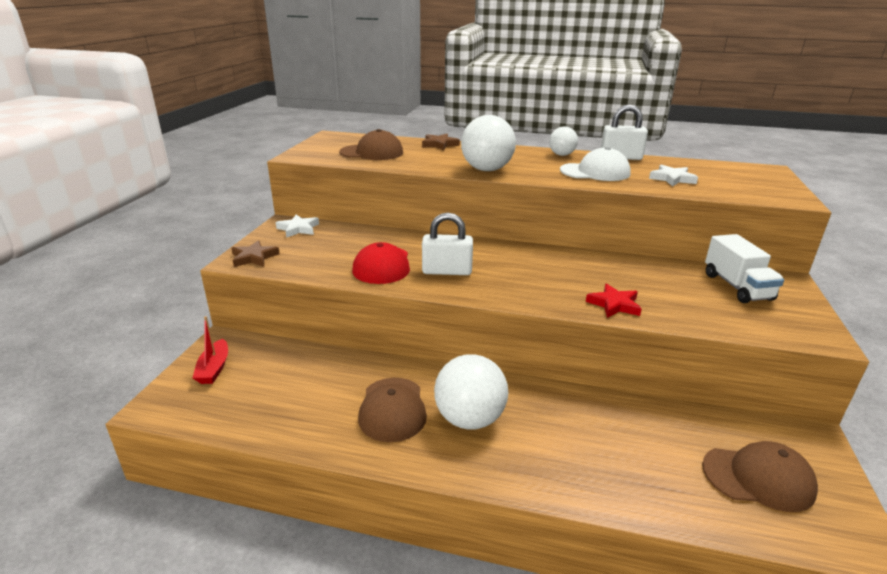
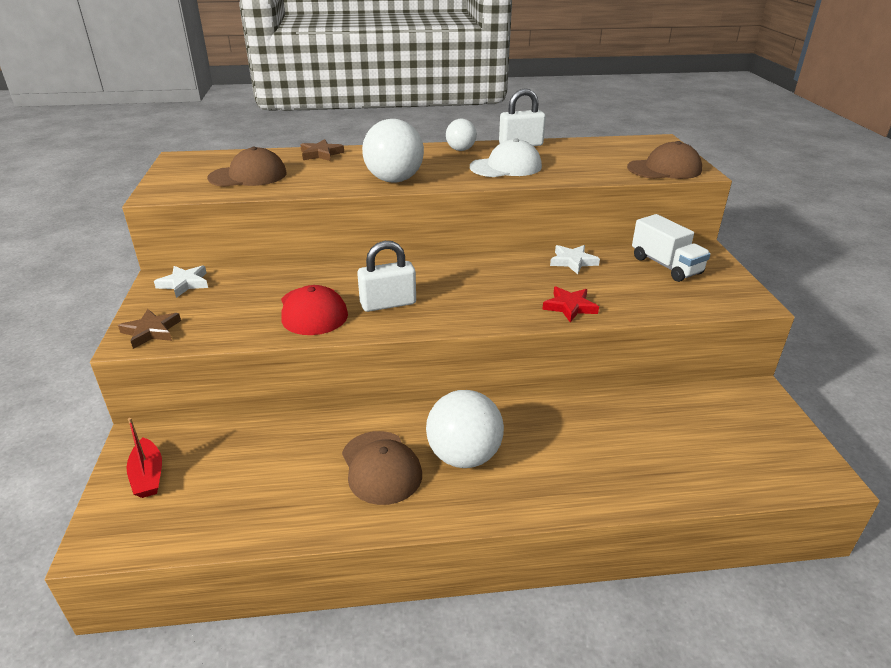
camera: 20 degrees left, 5 degrees up
white star [649,165,698,186] -> white star moved to [550,245,600,274]
brown cap [702,441,818,512] -> brown cap moved to [627,141,702,179]

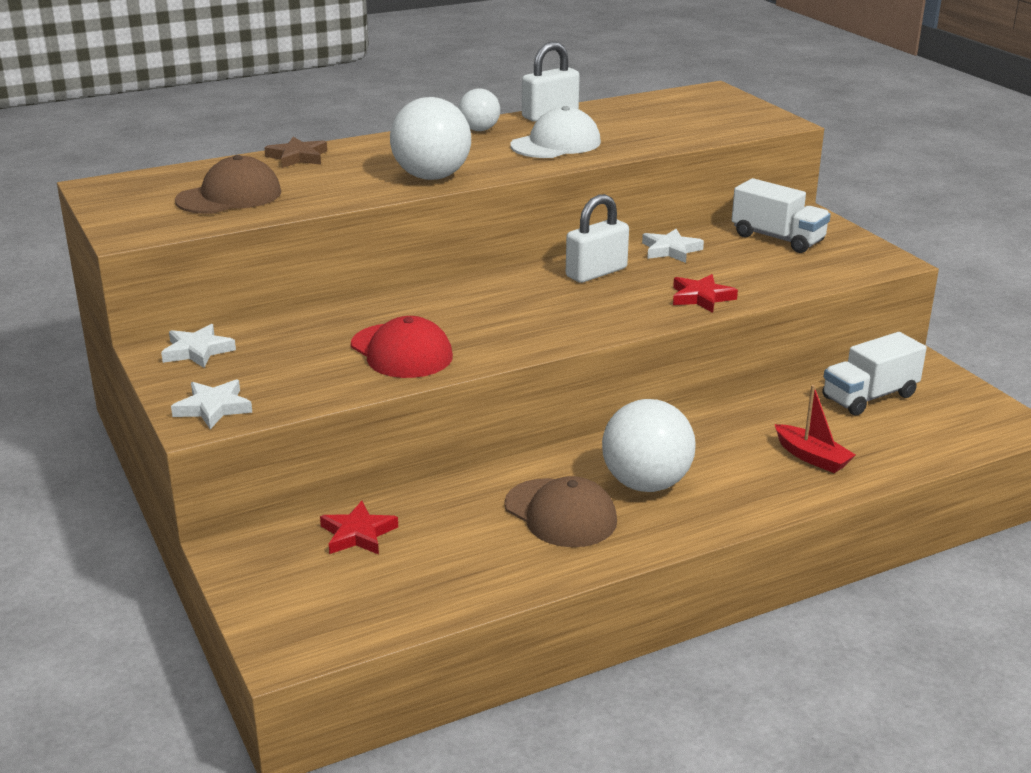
camera: 20 degrees left, 5 degrees down
brown star [118,309,181,349] -> white star [171,379,252,429]
red boat [126,418,162,498] -> red boat moved to [775,385,856,473]
white padlock [357,241,416,312] -> white padlock moved to [566,194,629,283]
brown cap [627,141,702,179] -> none
none -> red star [320,501,398,555]
none -> white truck [822,332,927,415]

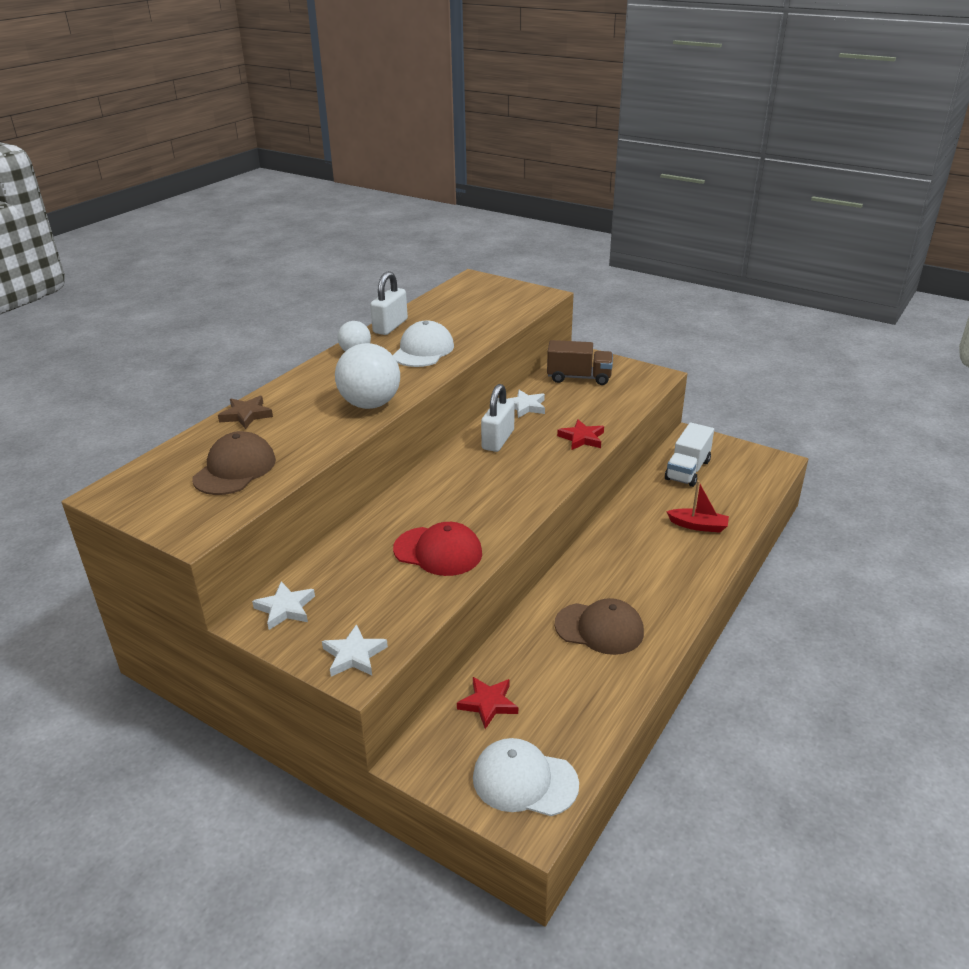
camera: 30 degrees left, 5 degrees up
white ball [602,399,696,492] -> none
white truck [732,178,831,253] -> brown truck [547,340,613,385]
none -> white cap [473,738,579,816]

